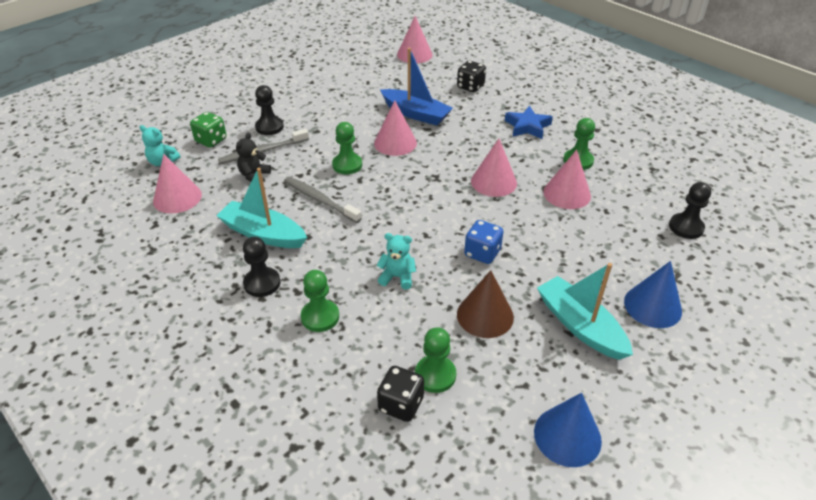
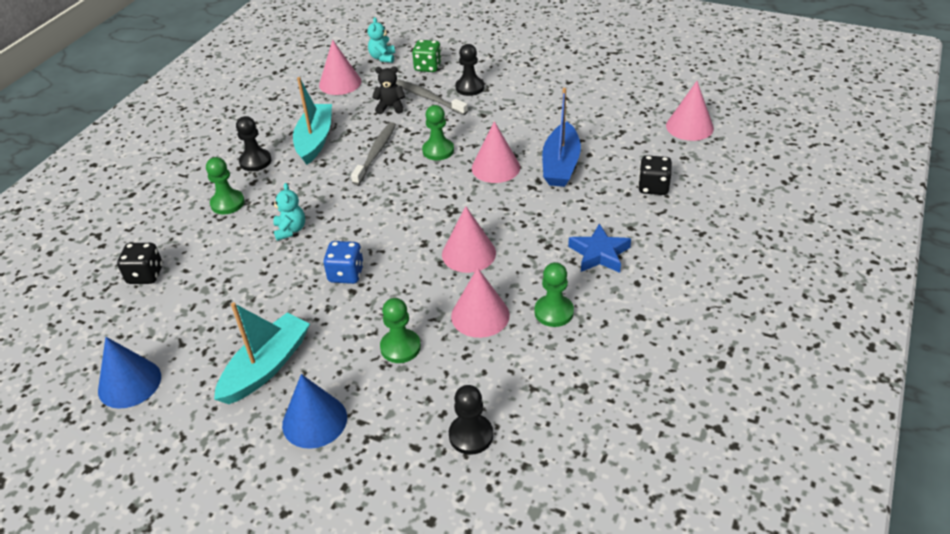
camera: 70 degrees right, 0 degrees up
green pawn [415,327,456,393] -> green pawn moved to [380,298,421,363]
brown cone [457,270,514,338] -> none

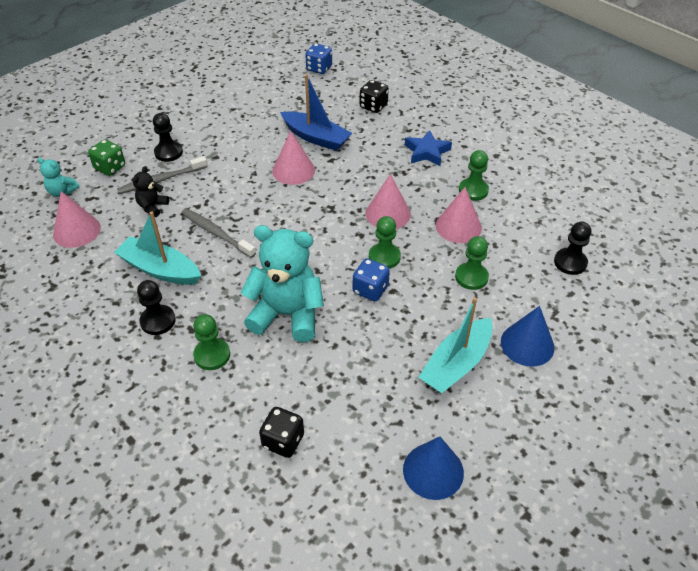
camera: 70 degrees left, 5 degrees up
turquoise boat [214,302,310,404] -> turquoise boat turned 105 degrees counterclockwise [418,297,493,393]
turquoise teddy bear [272,183,305,241] -> turquoise teddy bear [240,225,324,342], size x2.15
green pawn [422,105,454,160] -> green pawn moved to [369,216,401,269]
pink cone [666,81,714,141] -> blue dice [305,44,332,74]

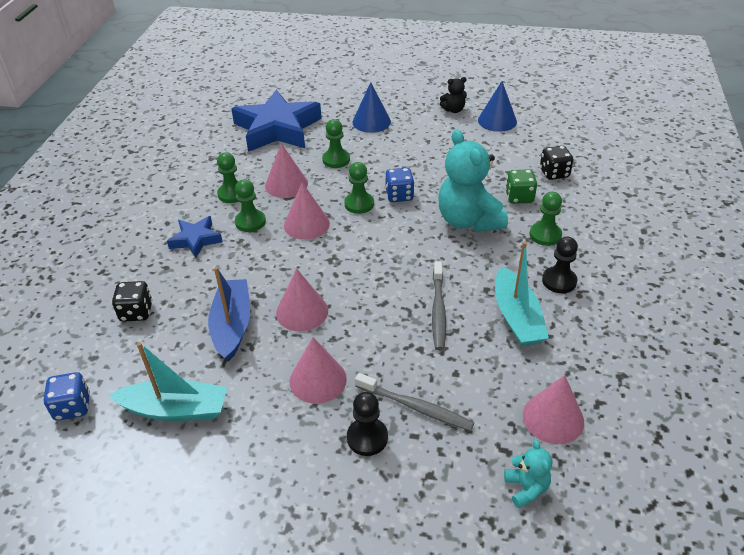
camera: 125 degrees left, 5 degrees down
green dice [88,139,125,176] -> green dice moved to [505,169,537,204]
black teddy bear [133,166,169,217] -> black teddy bear moved to [440,77,467,113]
turquoise boat [418,297,493,393] -> turquoise boat moved to [109,342,227,421]
black pawn [554,222,591,275] -> blue star [231,90,322,152]
none -> green pawn [235,180,266,232]
none -> pink cone [290,337,347,404]

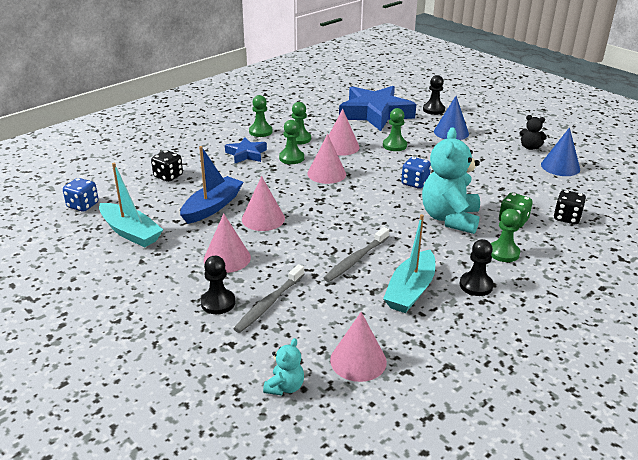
camera: 35 degrees right, 10 degrees down
green pawn [344,162,374,214] -> green pawn moved to [249,95,272,137]
grey toothbrush [355,373,474,431] -> grey toothbrush turned 60 degrees clockwise [233,264,305,333]
none -> black pawn [423,75,445,115]

